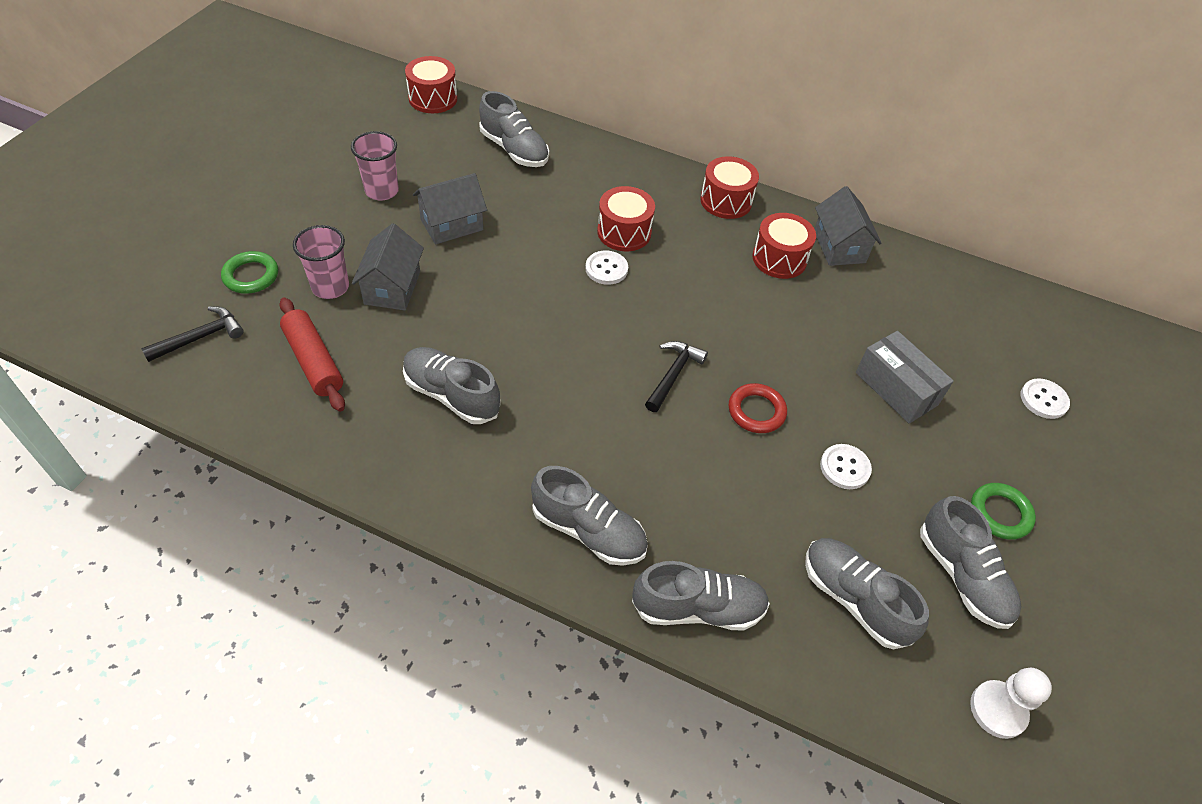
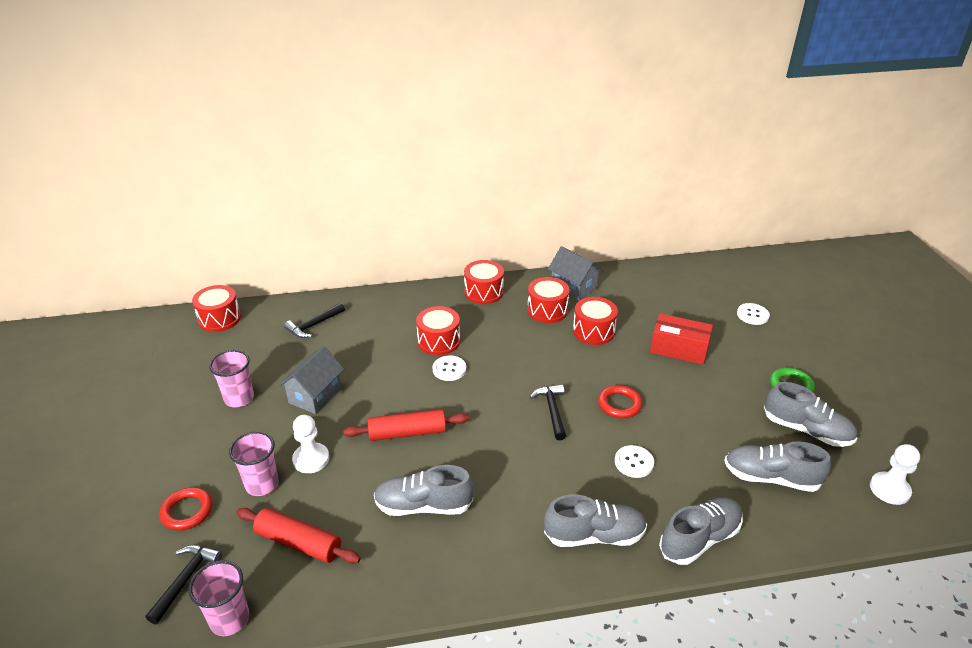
camera: 30 degrees left, 15 degrees down
green ring [221,251,278,294] -> red ring [159,487,213,531]
grey house [352,223,424,311] -> white pawn [292,415,329,473]
grey shoe [479,91,549,167] -> black hammer [284,303,345,338]
white button [820,444,872,489] -> white button moved to [615,445,654,478]
grey box [856,331,954,424] -> red box [650,313,713,365]
none -> pink cup [188,560,249,636]
none -> red rolling pin [343,409,469,441]
none -> red drum [573,297,618,345]

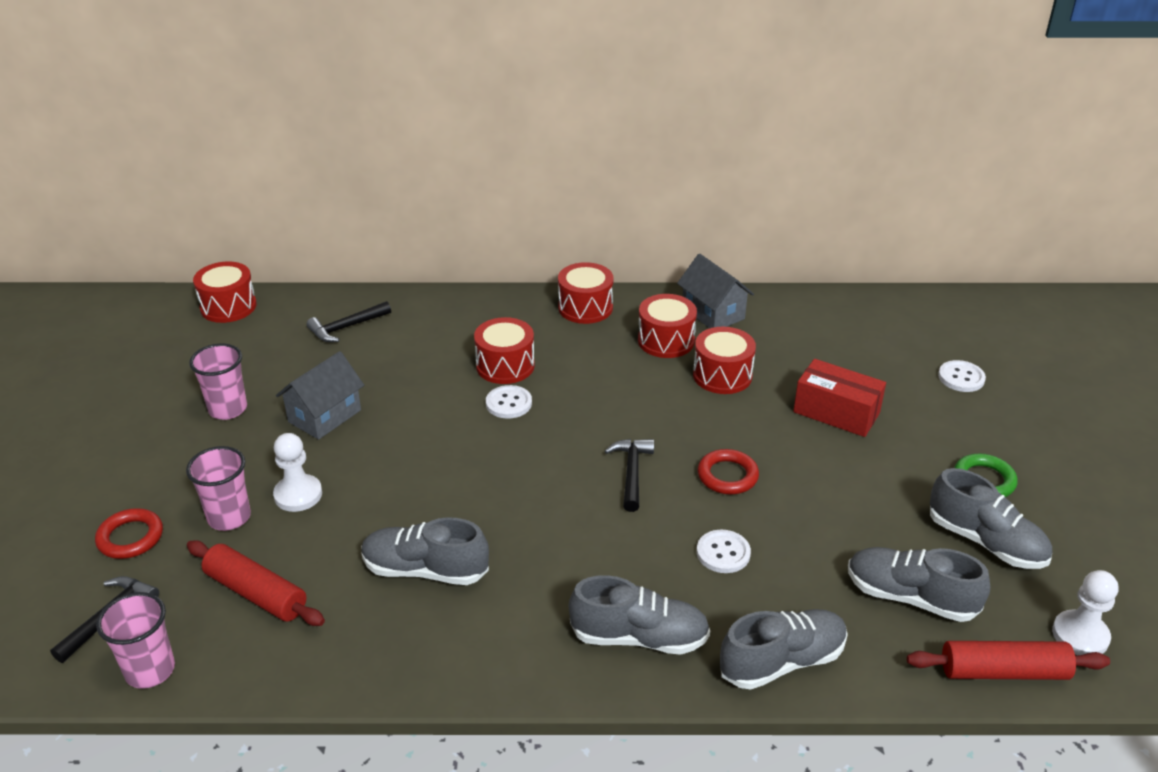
camera: 10 degrees right, 0 degrees up
red rolling pin [343,409,469,441] -> red rolling pin moved to [907,641,1110,680]

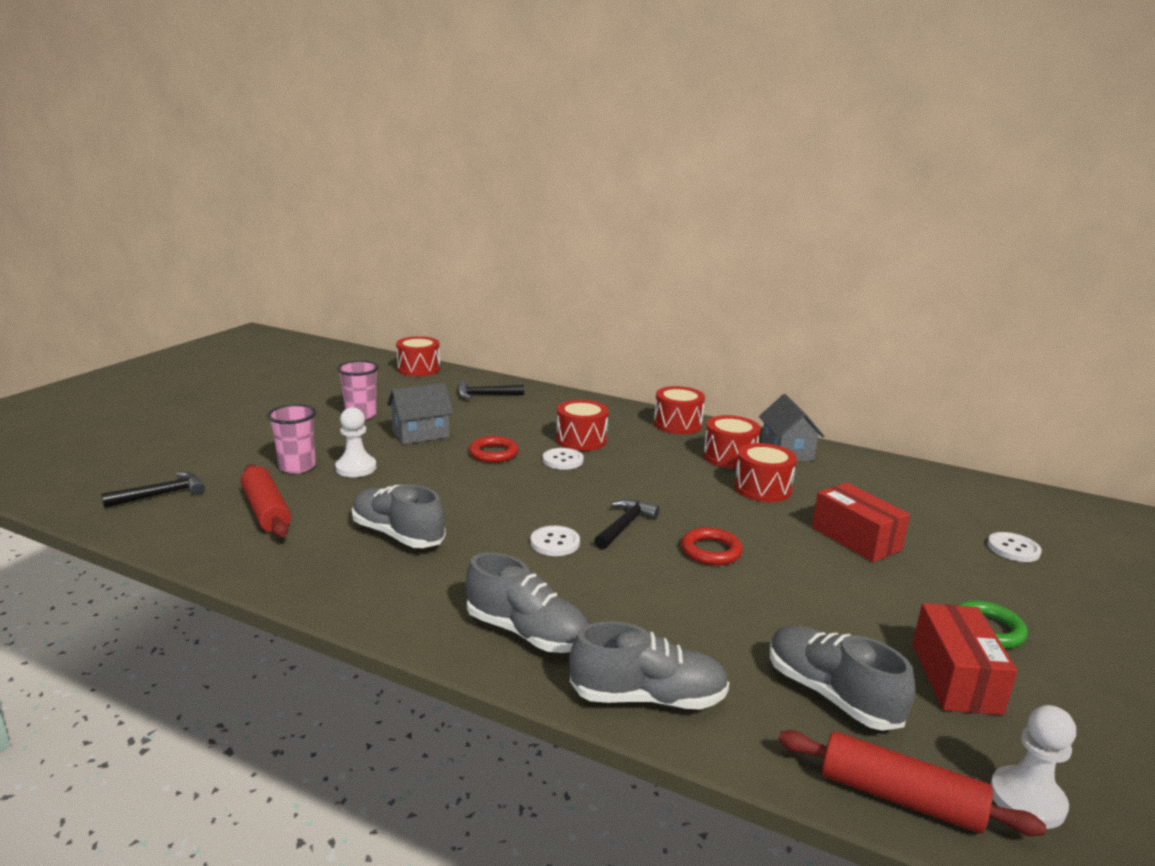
camera: 25 degrees right, 15 degrees down
red ring [95,508,163,559] -> red ring moved to [469,436,519,463]
pink cup [96,592,175,689] -> none
white button [697,530,751,573] -> white button moved to [530,526,580,556]
grey shoe [930,468,1052,569] -> red box [912,603,1018,715]

